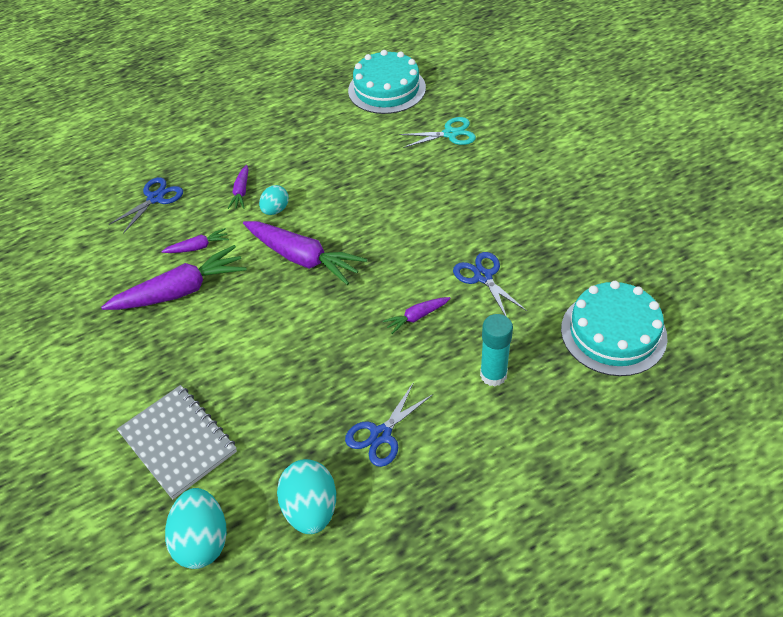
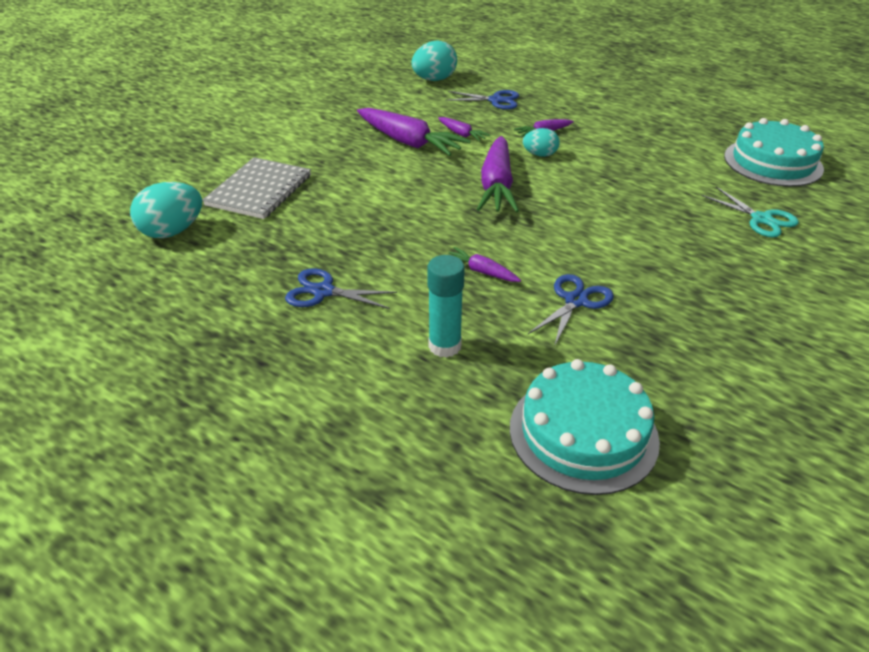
camera: 60 degrees right, 10 degrees down
turquoise egg [277,459,336,534] -> turquoise egg moved to [411,40,457,81]

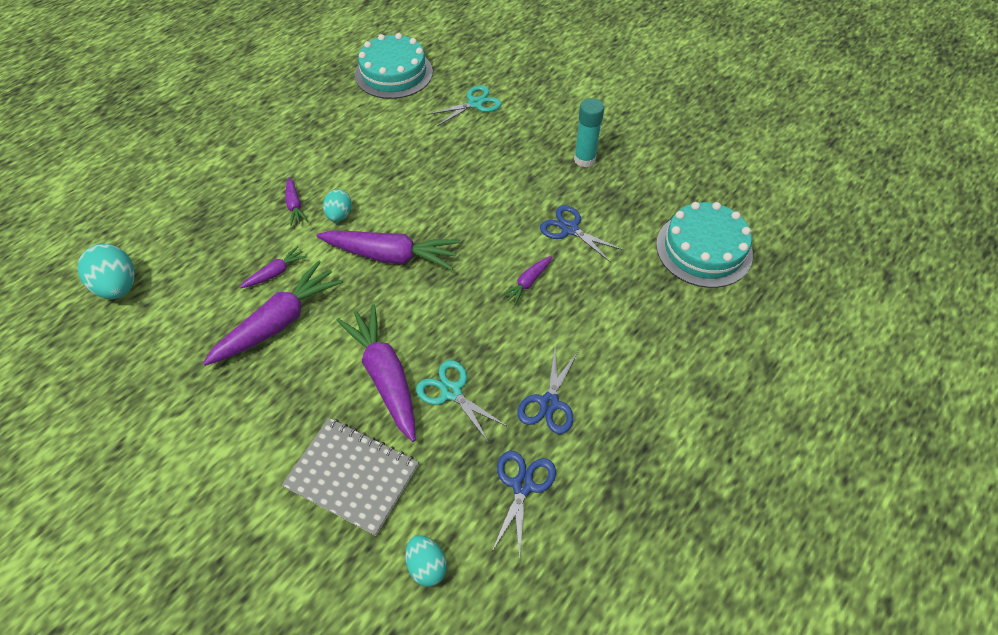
camera: 85 degrees left, 15 degrees up
turquoise egg [130,182,202,238] -> turquoise egg [405,535,447,587], size x0.62
turquoise glue stick [427,255,465,358] -> turquoise glue stick moved to [574,98,604,168]
blue scissors [446,90,519,110] -> blue scissors moved to [491,451,556,560]
none -> purple carrot [336,304,416,442]
none -> turquoise scissors [416,360,508,443]

